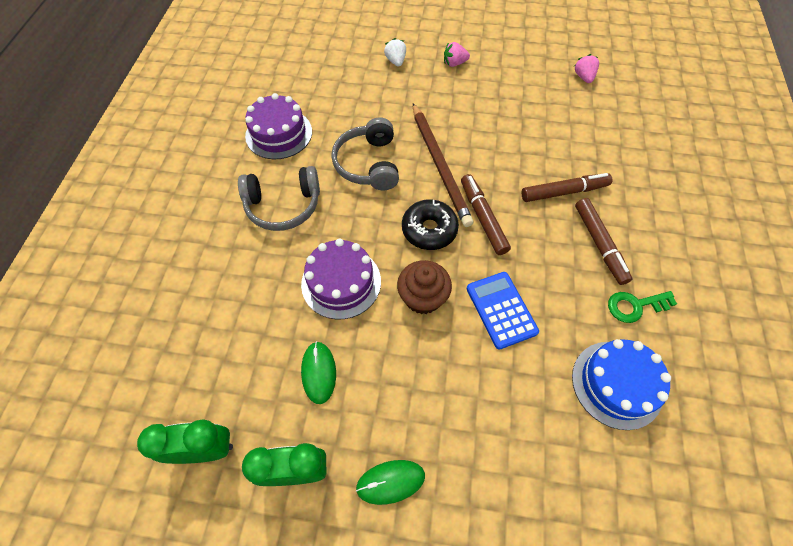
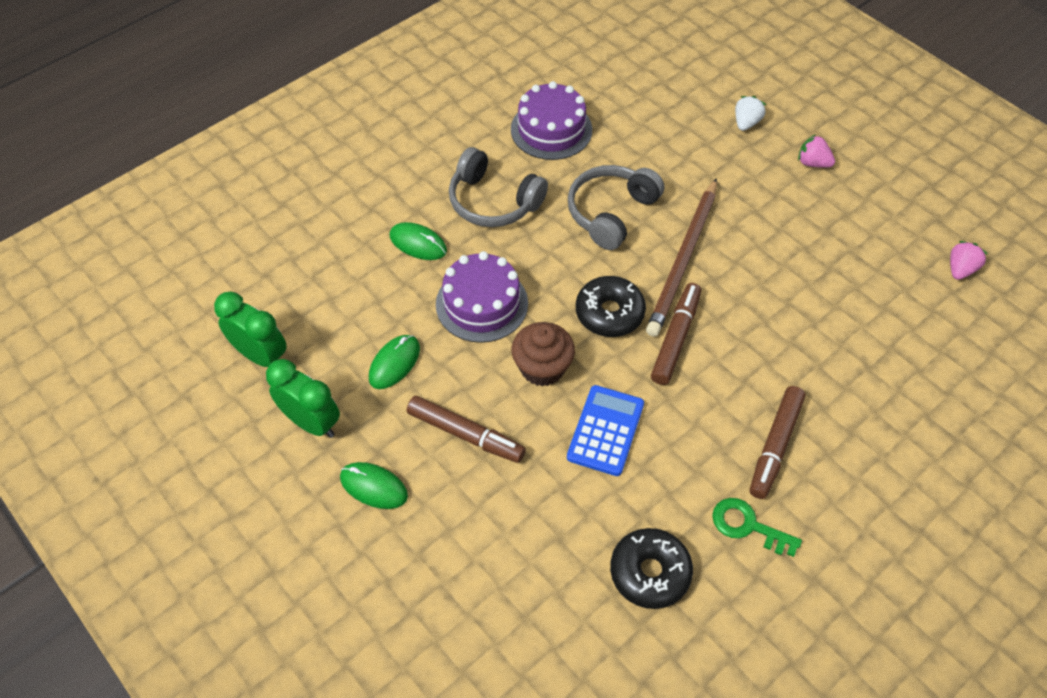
camera: 40 degrees right, 5 degrees down
brown marker [522,173,613,202] -> brown marker moved to [407,396,526,463]
blue cake [572,339,671,430] -> black donut [610,528,693,609]
none -> green mouse [390,222,447,260]

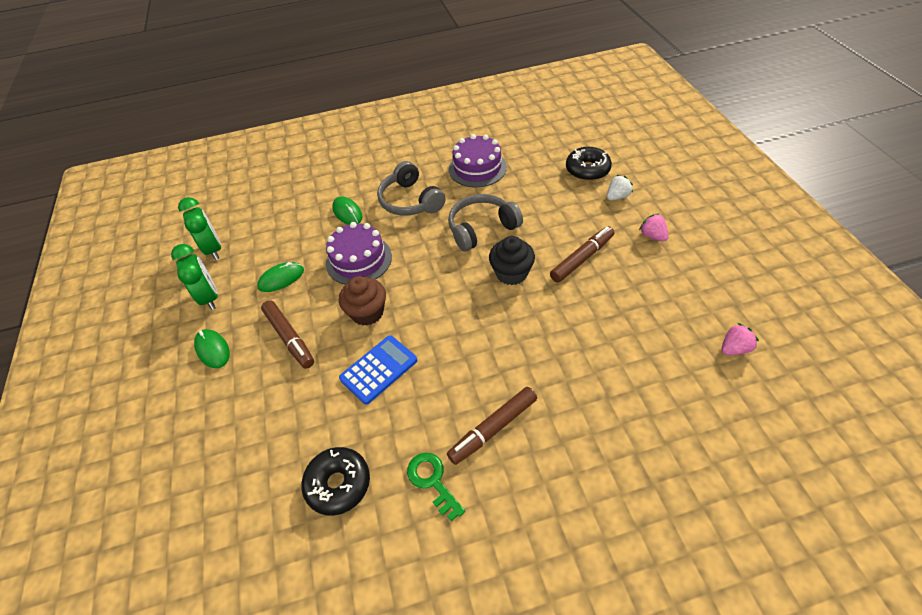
camera: 30 degrees right, 5 degrees down
black donut [576,276,646,337] -> black donut moved to [566,147,612,181]
brown pencil [646,178,717,337] -> black cupcake [489,236,535,285]
brown marker [651,283,701,385] -> brown marker moved to [550,226,614,283]

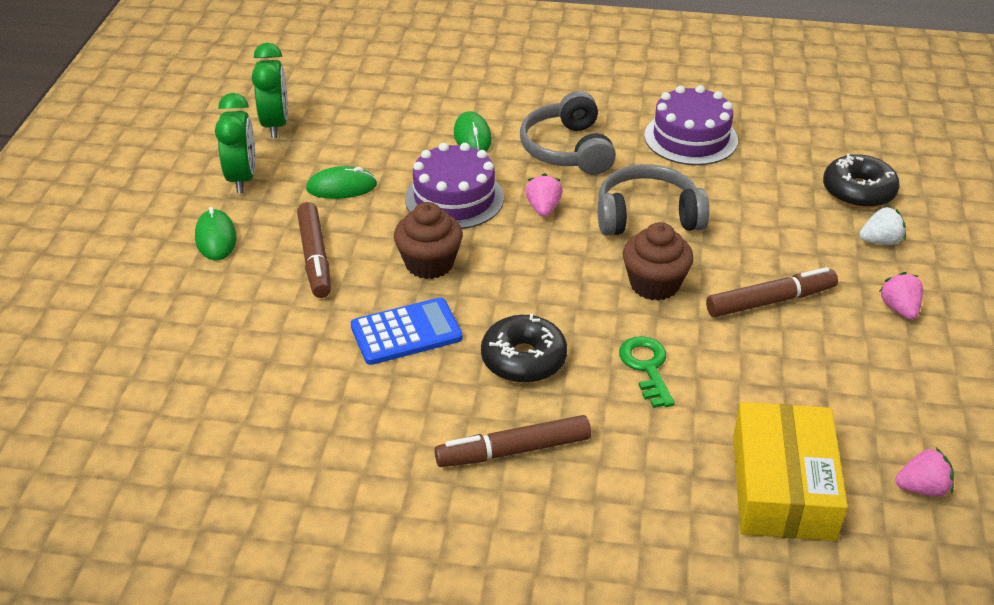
camera: 20 degrees right, 10 degrees down
black donut [301,447,370,516] -> black donut moved to [481,314,567,383]
green key [407,453,465,521] -> green key moved to [619,336,675,408]
black cupcake [489,236,535,285] -> brown cupcake [623,222,693,301]
none -> pink strawberry [526,173,563,217]
none -> yellow box [733,402,848,541]

